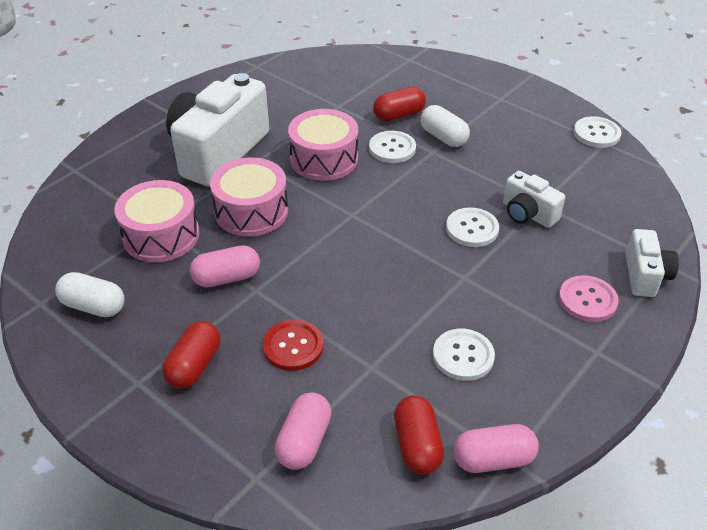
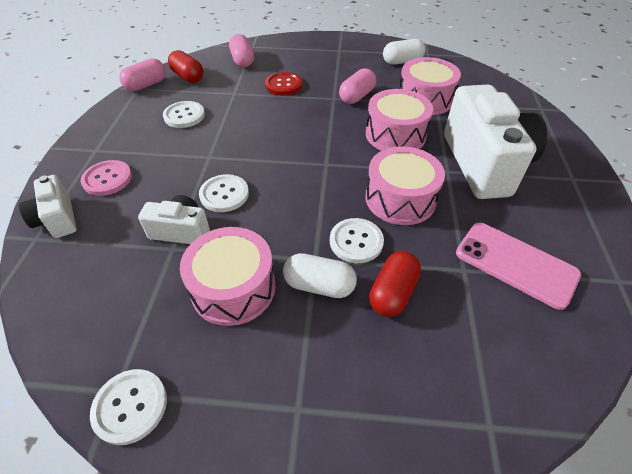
camera: 145 degrees right, 5 degrees up
red capsule [162,321,220,389] -> none
none -> pink drum [180,227,275,326]
none -> pink phone [456,222,581,310]

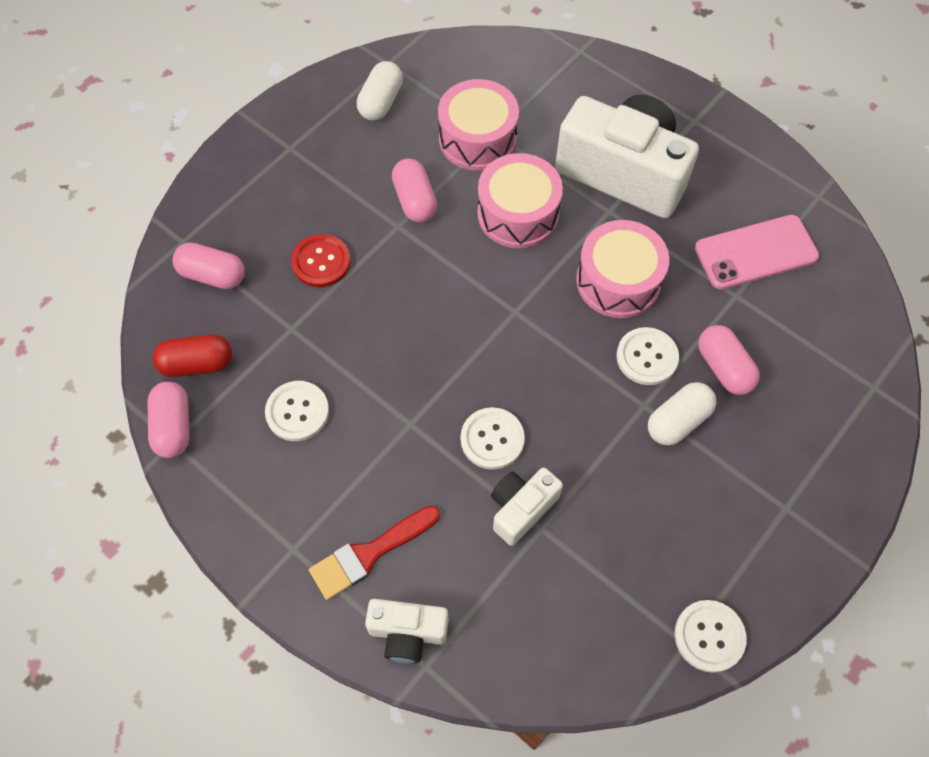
camera: 55 degrees left, 15 degrees up
pink button [81,160,132,196] -> red brush [309,505,440,600]
pink drum [180,227,275,326] -> none
red capsule [369,251,421,317] -> pink capsule [698,325,760,395]

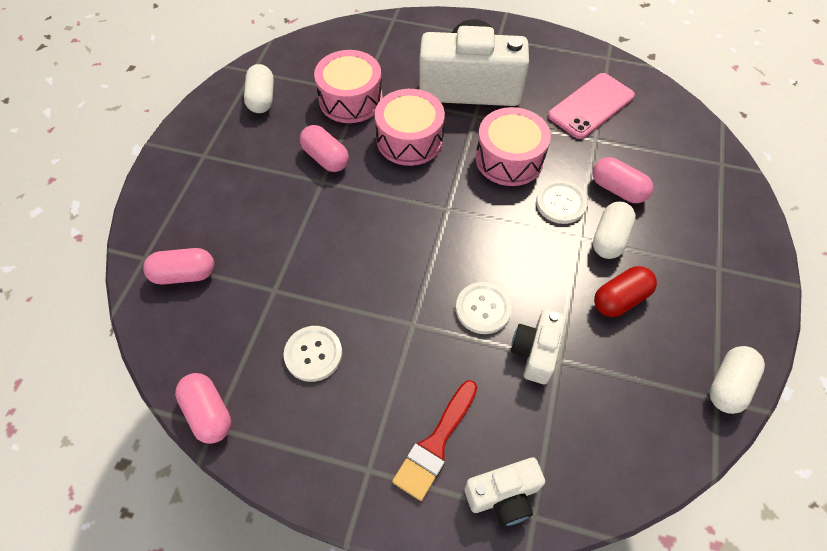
camera: 25 degrees left, 5 degrees down
red capsule [153,335,232,377] -> red capsule moved to [594,266,657,317]
red button [291,234,351,287] -> none
white button [675,600,746,673] -> white capsule [710,346,765,414]

